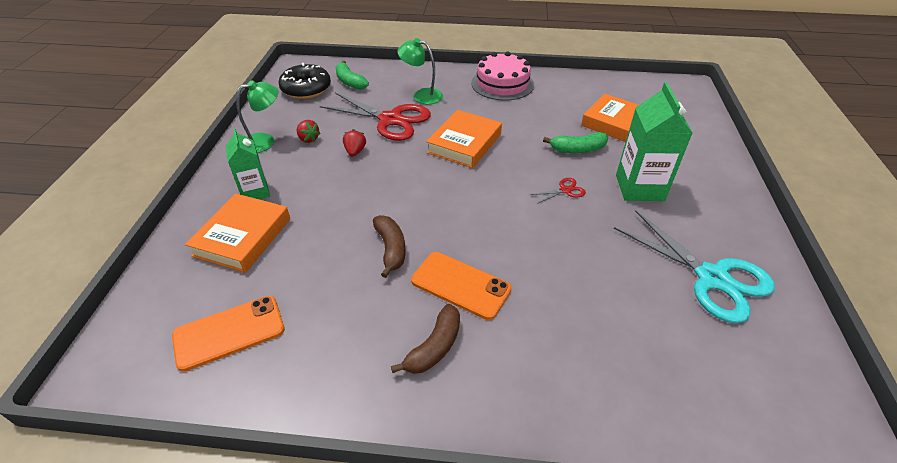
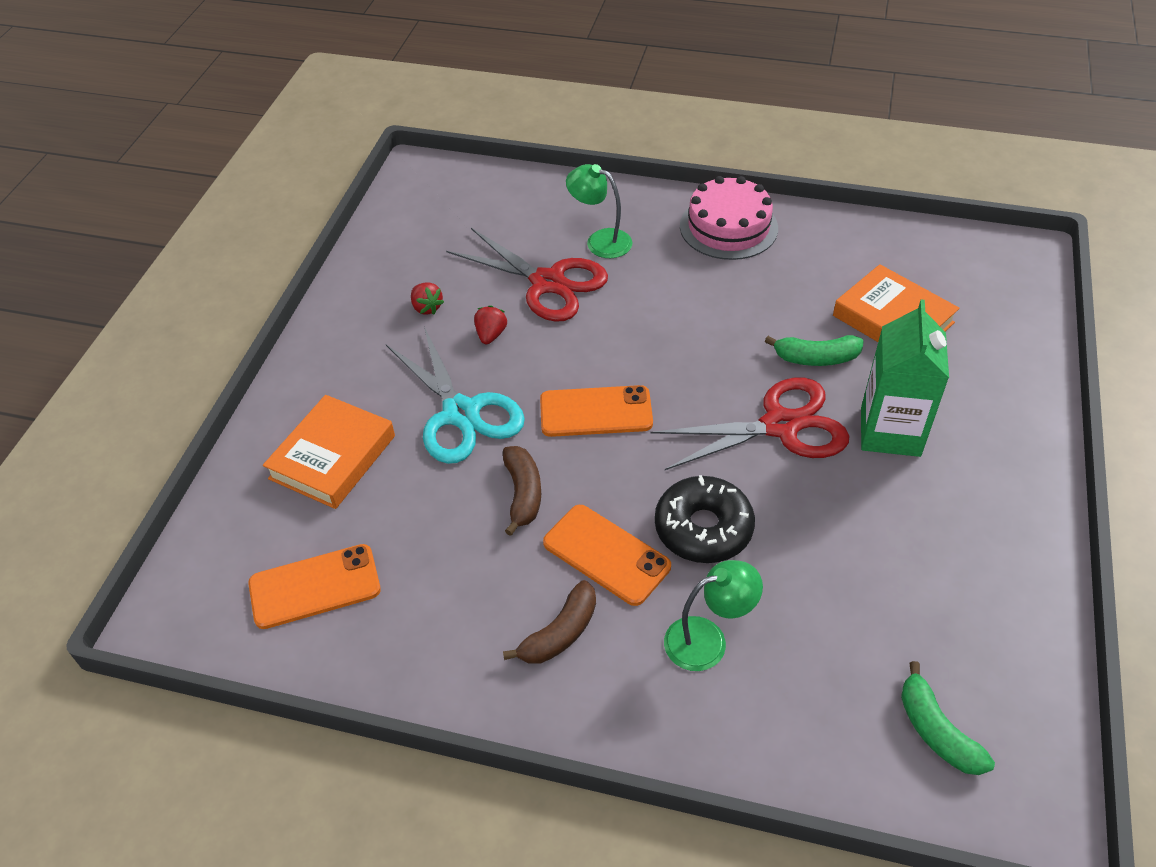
camera: 10 degrees right, 5 degrees up
green carton [225,128,270,199] -> none
green lamp [236,80,278,153] -> green lamp moved to [664,560,763,671]
black donut [279,63,331,99] -> black donut moved to [655,475,755,563]
green banana [335,61,369,90] -> green banana moved to [901,661,995,775]
orange book [426,110,502,168] -> none
red scissors [530,178,586,204] -> red scissors [650,377,849,470], size x2.44
turquoise scissors [614,211,775,323] -> turquoise scissors moved to [386,327,525,464]
none -> orange phone [540,385,653,437]

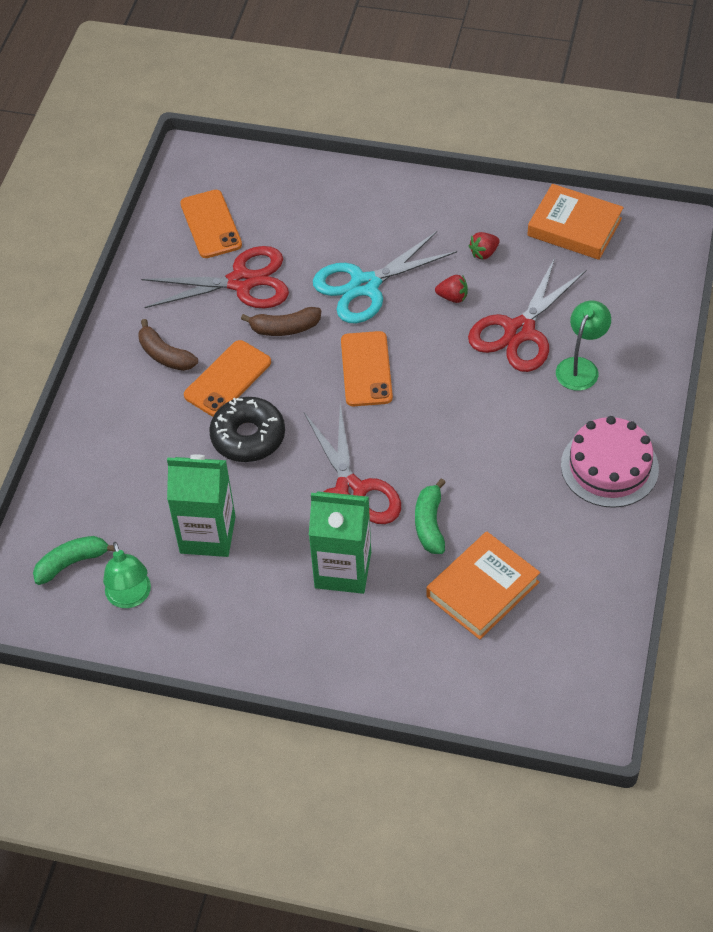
camera: 90 degrees right, 5 degrees up
orange book [263,395,395,509] -> orange book moved to [527,184,624,260]
green lamp [664,560,763,671] -> green lamp moved to [103,542,151,608]
none -> red scissors [141,246,289,308]
none -> green carton [167,454,236,557]

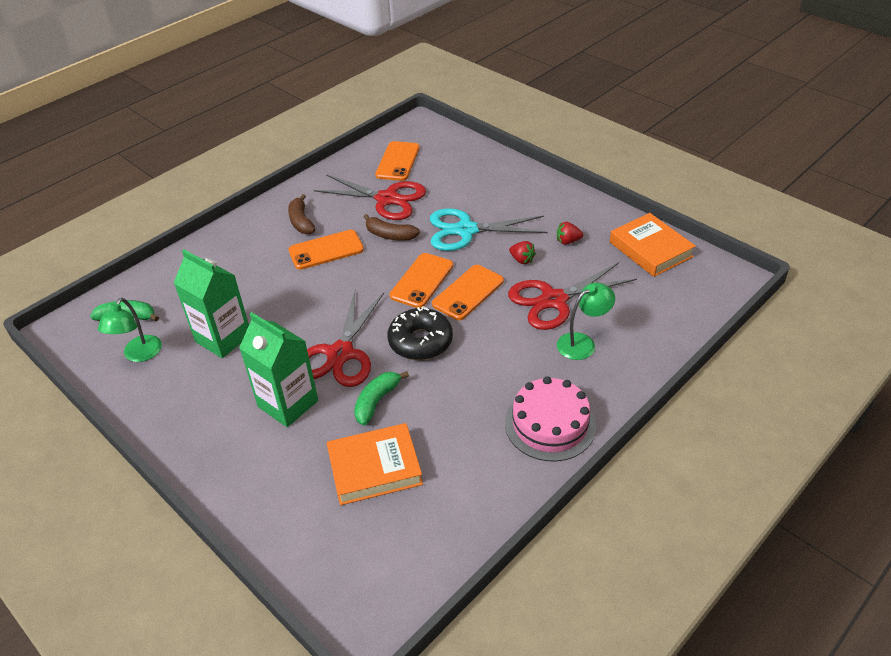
camera: 30 degrees right, 10 degrees down
black donut [209,397,285,462] -> black donut moved to [387,306,453,360]
none -> orange phone [432,265,504,320]

